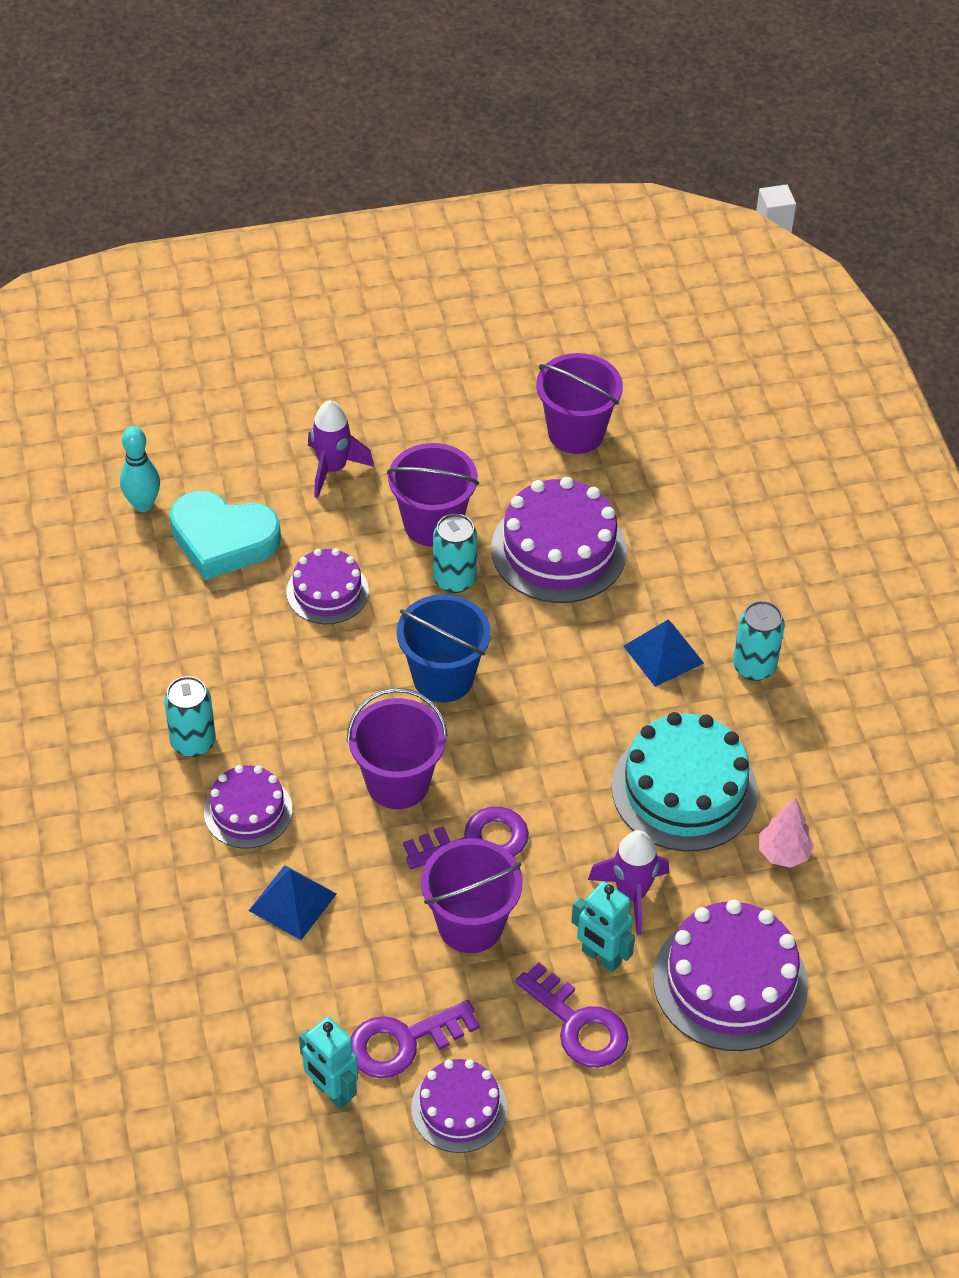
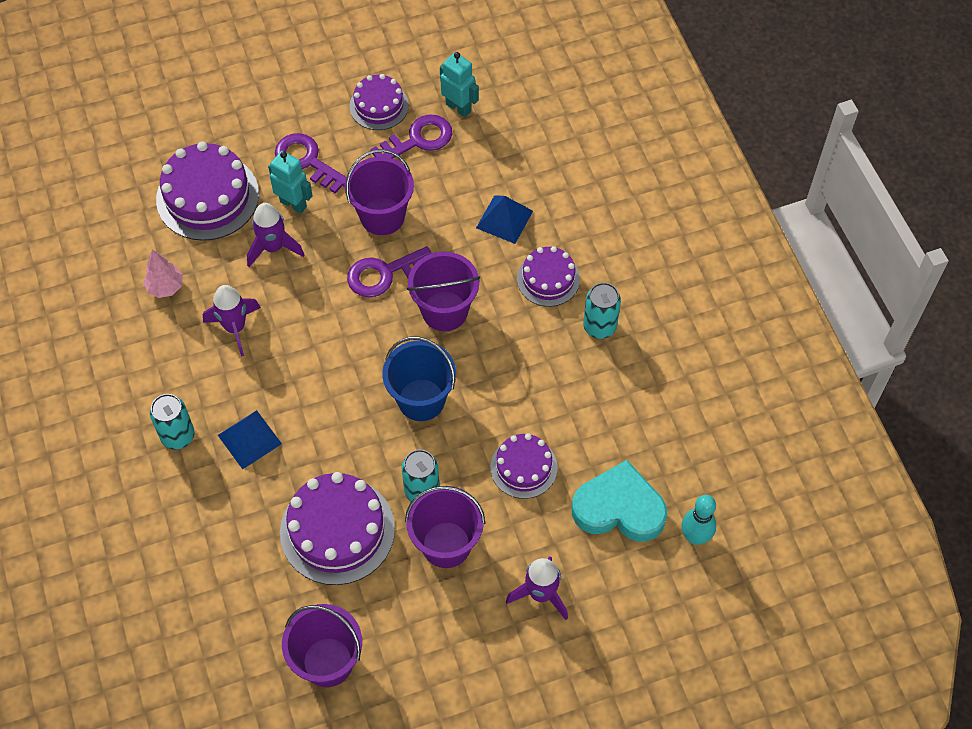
camera: 175 degrees right, 10 degrees up
turquoise cake [612,712,758,851] -> purple rocket [203,285,261,357]

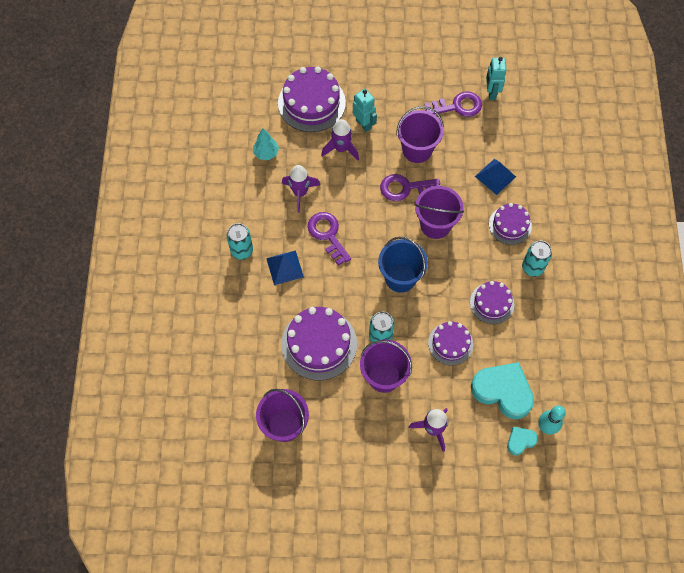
camera: 20 degrees right, 5 degrees up
pink tree [143,250,183,298] -> turquoise tree [253,128,279,160]
purple key [275,133,346,193] -> purple key moved to [308,212,351,266]
purple cake [349,74,409,130] -> purple cake moved to [470,281,514,324]
turquoise robot [440,52,479,117] -> turquoise robot turned 150 degrees counterclockwise [486,57,506,100]
none -> turquoise heart [507,427,538,455]

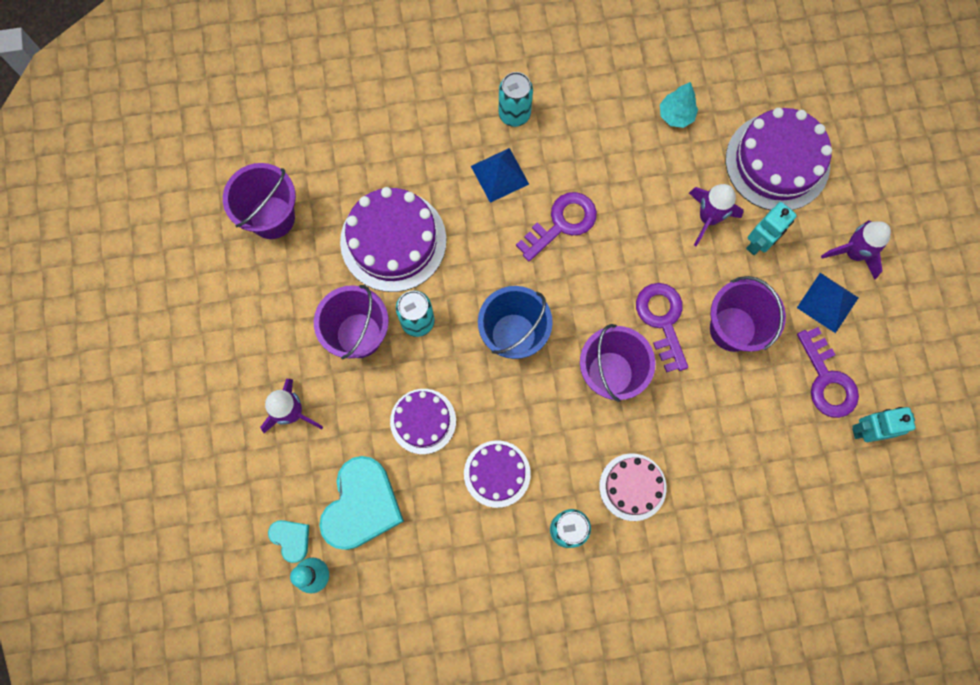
camera: 80 degrees right, 10 degrees up
purple rocket [282,165,320,213] -> purple rocket moved to [821,220,891,279]
blue pyramid [475,159,516,195] -> blue pyramid moved to [797,273,858,333]
purple cake [489,203,532,245] -> pink cake [599,453,667,521]

